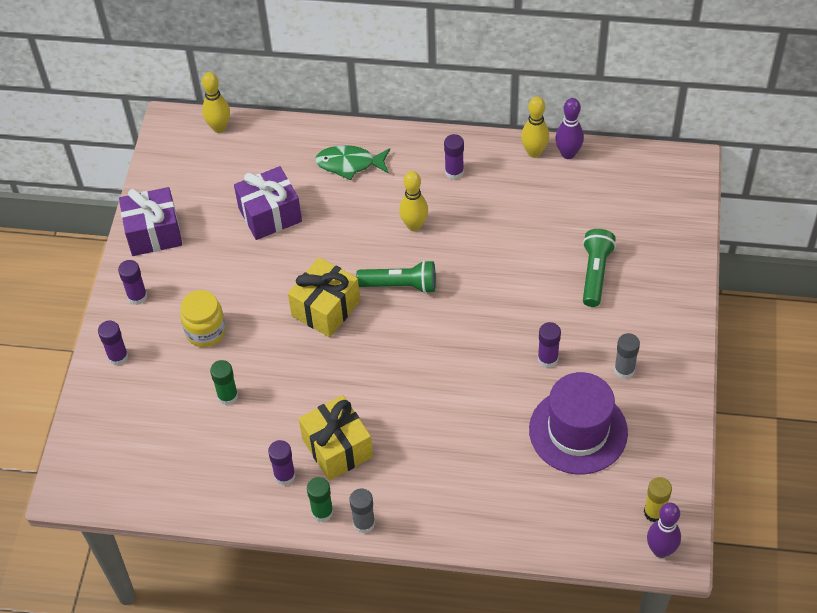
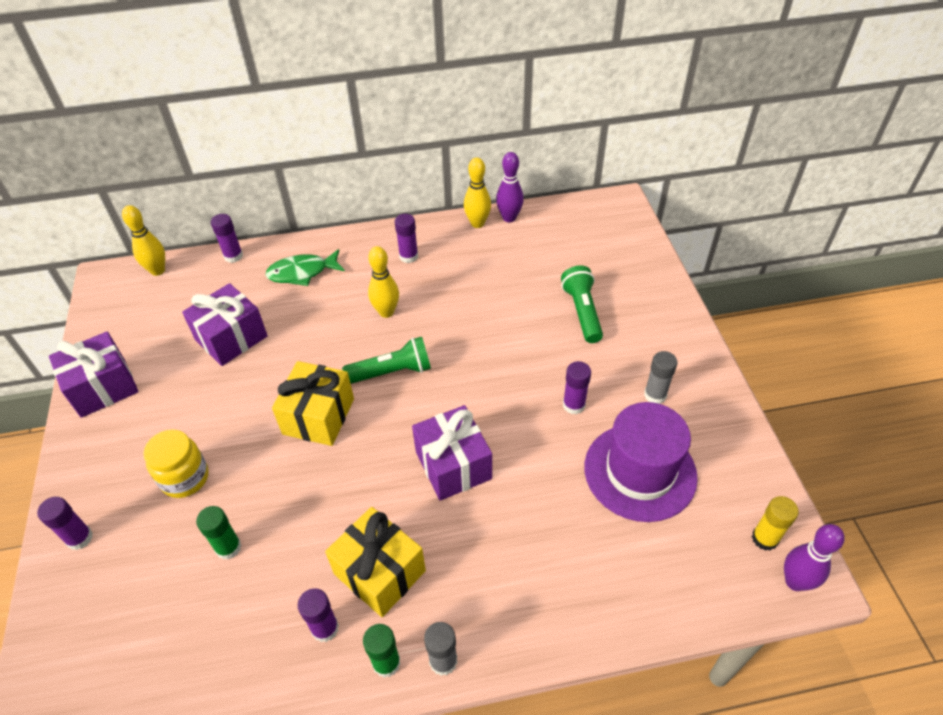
camera: 20 degrees left, 5 degrees down
purple glue stick [118,260,147,305] -> purple glue stick moved to [211,214,243,263]
none -> purple gift [412,405,492,501]

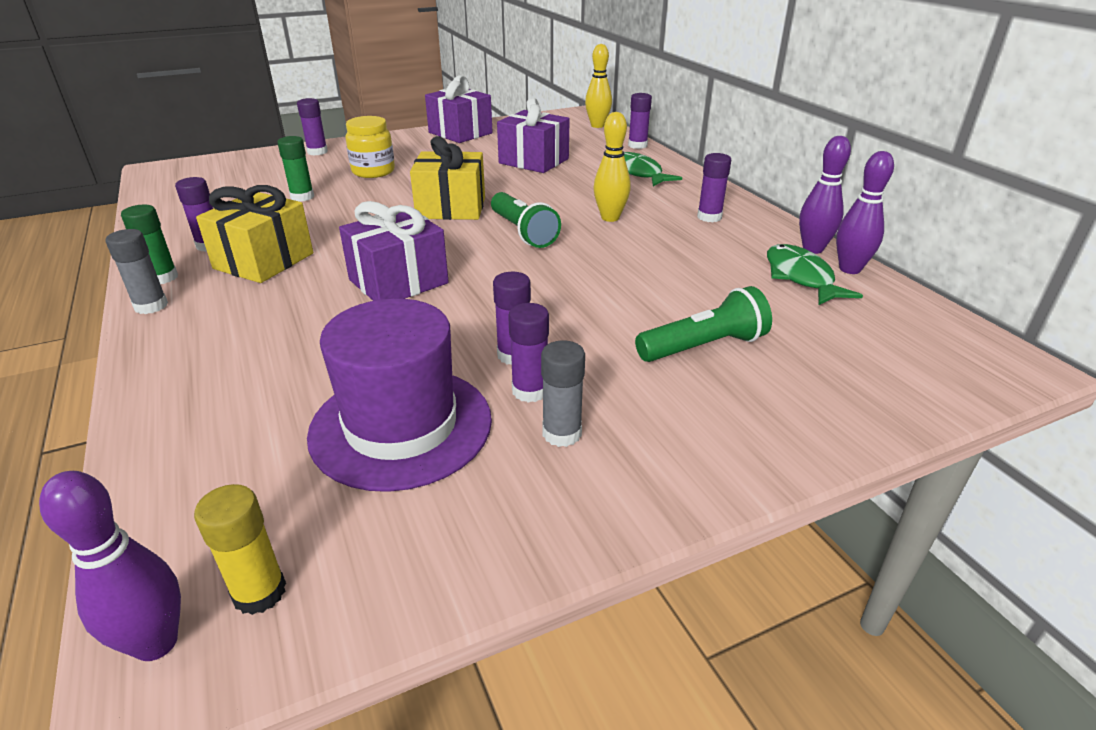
camera: 75 degrees right, 15 degrees down
yellow bowling pin [464,158,491,228] -> purple bowling pin [799,136,851,254]
none -> purple glue stick [508,303,549,403]
none -> green fish [767,244,863,305]

